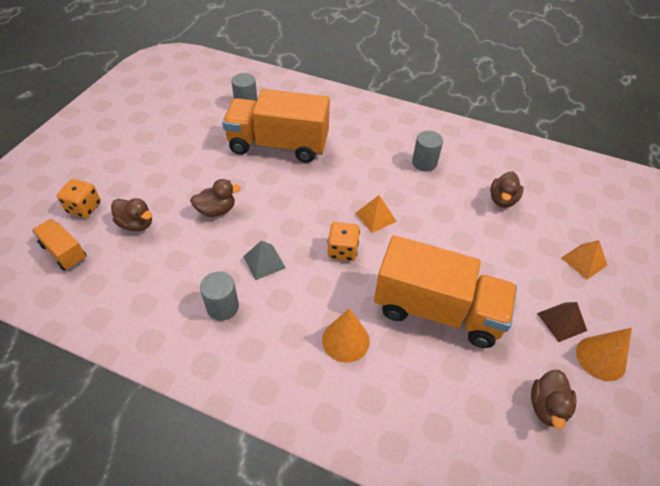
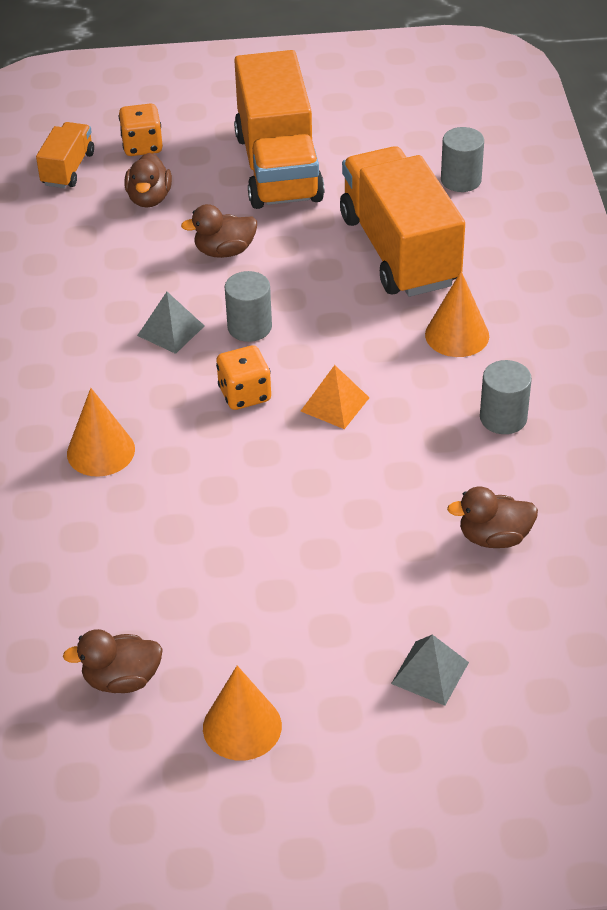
camera: 65 degrees right, 5 degrees down
brown duck [190,179,241,217] -> brown duck turned 120 degrees clockwise [181,204,257,258]
grey cylinder [200,272,239,321] -> grey cylinder moved to [225,271,272,342]
orange truck [374,235,517,348] -> orange truck moved to [234,50,325,209]
brown pyramid [537,302,587,342] -> none
orange pyramid [562,240,607,280] -> grey pyramid [391,634,469,706]
none -> orange cone [425,271,489,357]

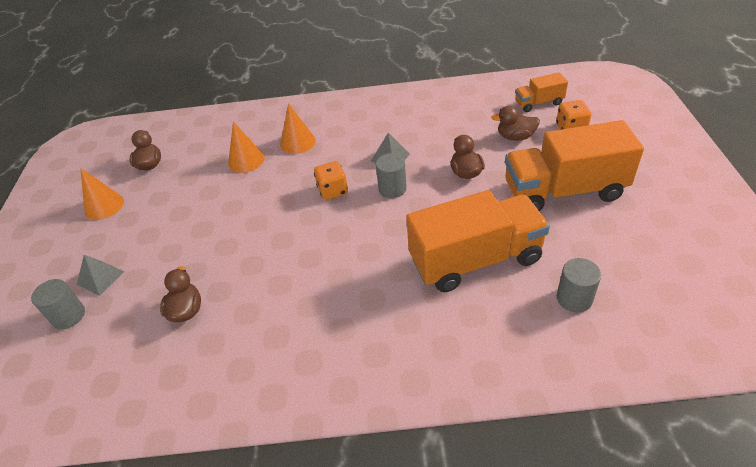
camera: 95 degrees right, 0 degrees up
orange truck [36,122,94,188] -> orange truck turned 150 degrees clockwise [515,72,568,112]
orange pyramid [301,365,369,429] -> none
orange cone [425,271,489,357] -> orange cone moved to [228,121,265,173]
grey cylinder [480,360,532,434] -> grey cylinder moved to [31,279,85,329]

